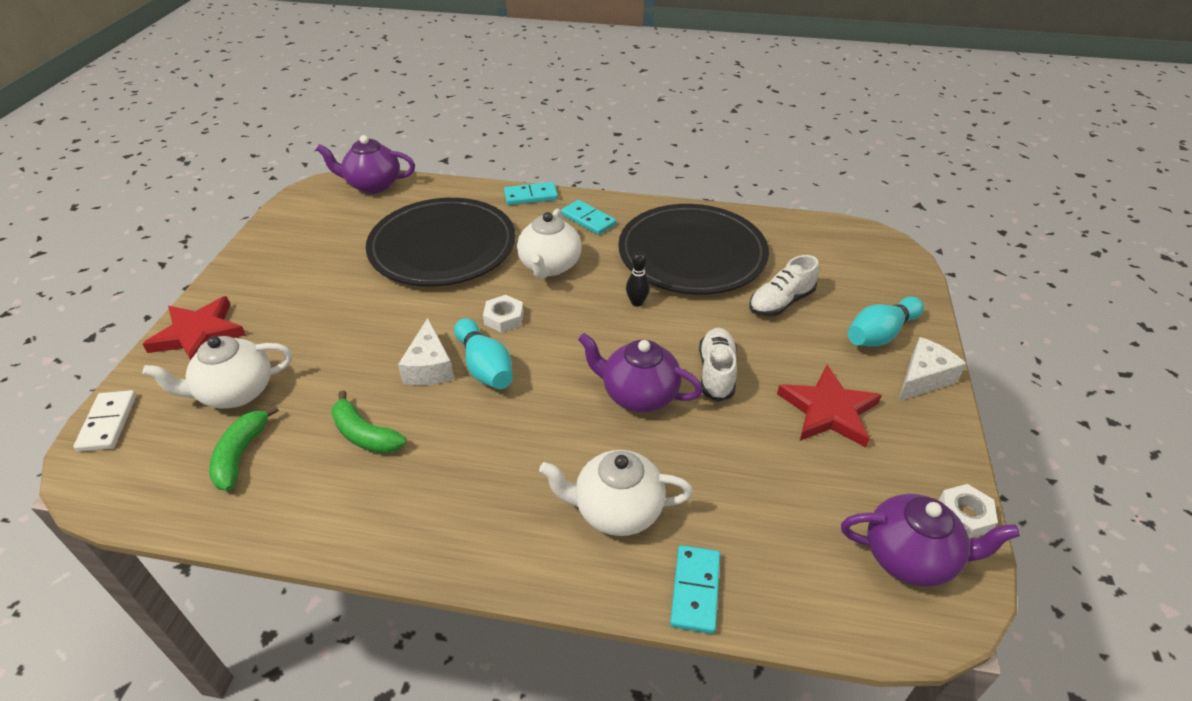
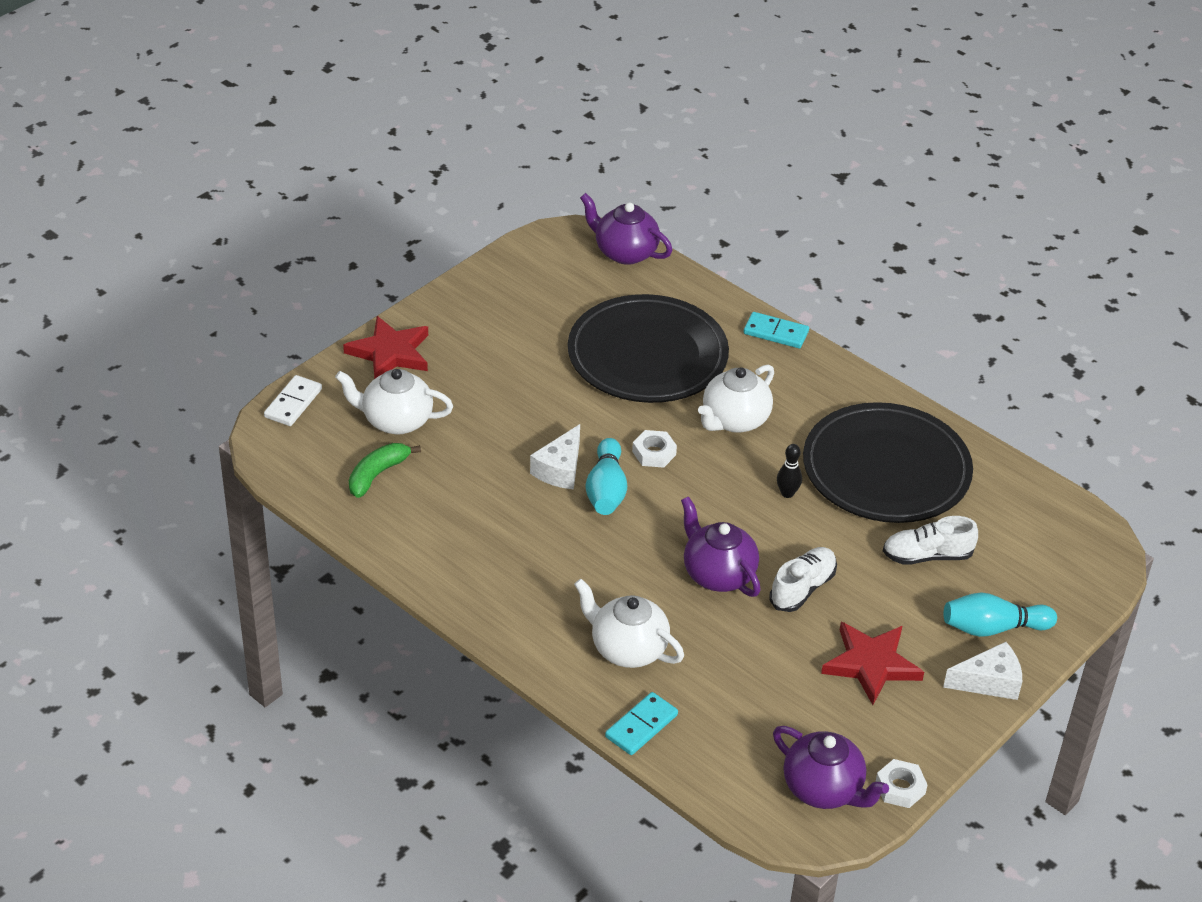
camera: 30 degrees right, 0 degrees up
green banana [331,390,406,454] -> none
turquoise domino [561,200,616,235] -> none

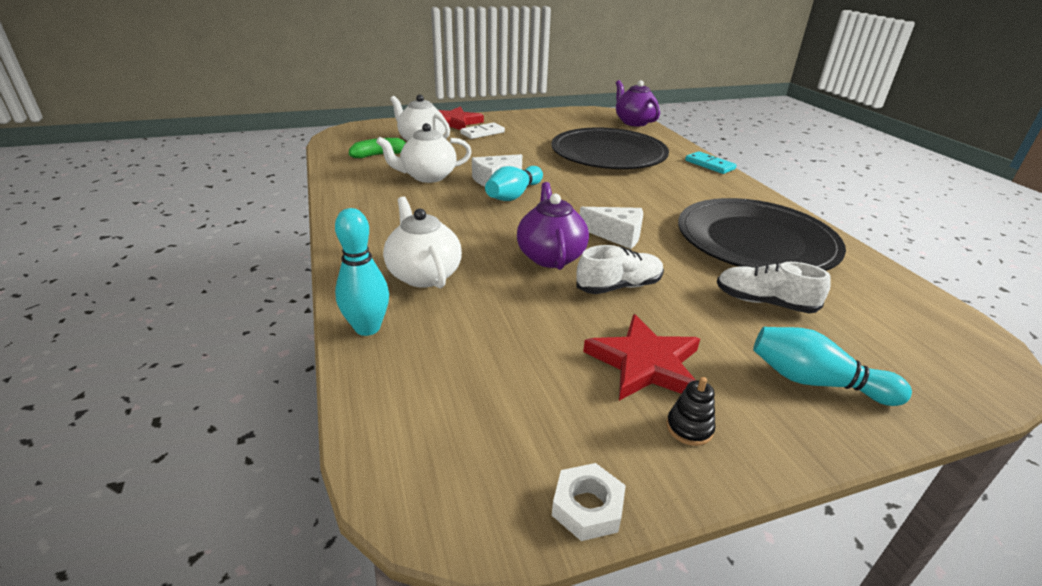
camera: 30 degrees right, 10 degrees down
white domino [264,375,322,426] -> white domino moved to [460,123,505,139]
turquoise domino [605,692,678,755] -> turquoise bowling pin [335,208,389,336]
white nut [632,430,677,468] -> none
white teapot [698,364,774,433] -> white teapot moved to [376,123,472,183]
purple teapot [773,726,889,809] -> none
black bowling pin [777,444,802,498] -> none
white cheese [943,642,1022,700] -> white cheese moved to [580,207,643,249]
none -> black stacking toy [666,377,715,446]

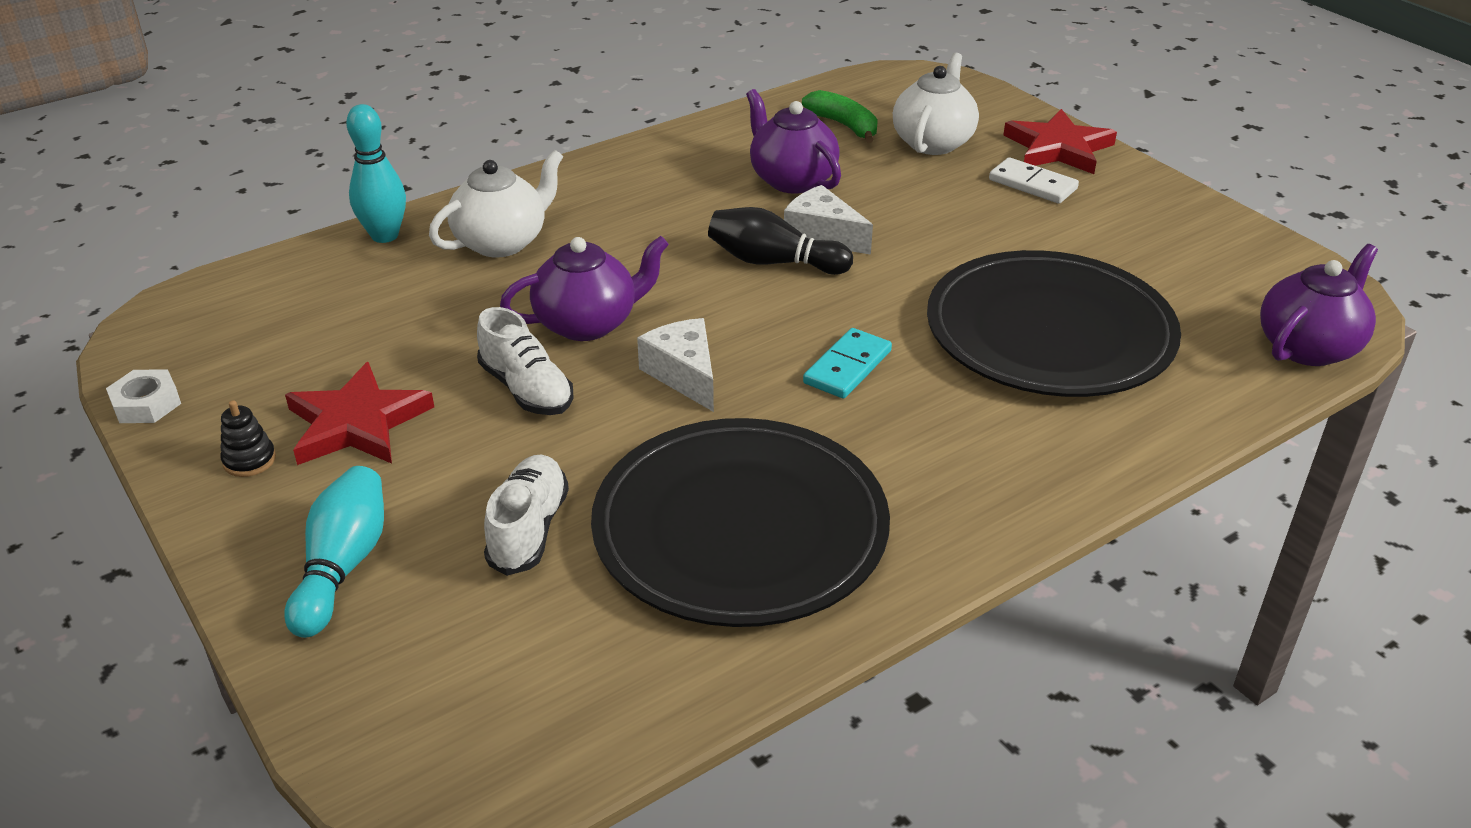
camera: 75 degrees right, 5 degrees up
white teapot [376,123,472,183] -> purple teapot [746,89,841,194]
turquoise bowling pin [485,166,543,201] -> black bowling pin [708,207,853,275]
white cheese [580,207,643,249] -> white cheese turned 150 degrees clockwise [637,318,714,412]
turquoise domino [685,151,737,174] -> turquoise domino moved to [803,328,892,399]

